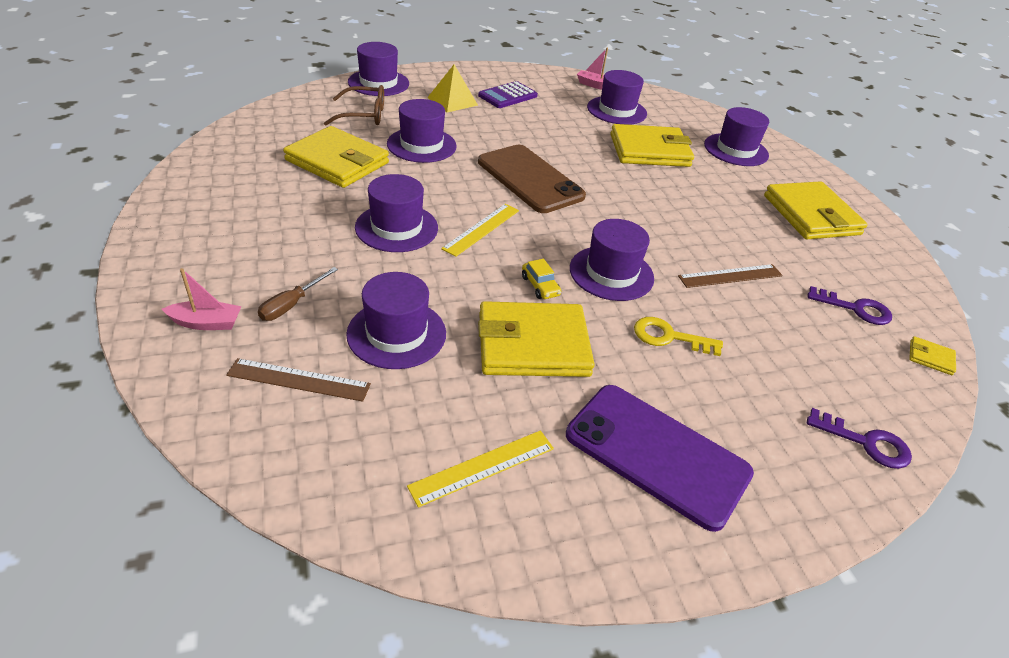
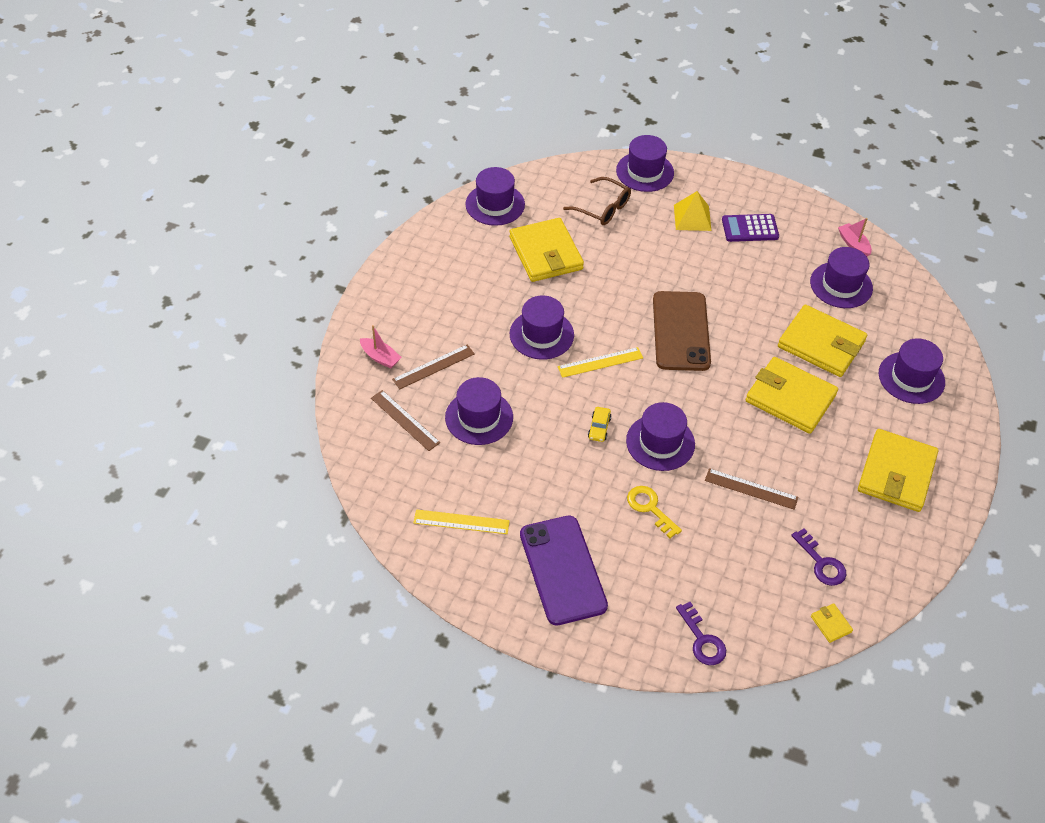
camera: 40 degrees right, 10 degrees up
brown screwdriver [258,267,338,321] -> brown ruler [392,345,475,389]
purple hat [387,99,457,163] -> purple hat moved to [465,167,525,226]
yellow wallet [478,301,595,377] -> yellow wallet moved to [746,357,838,434]

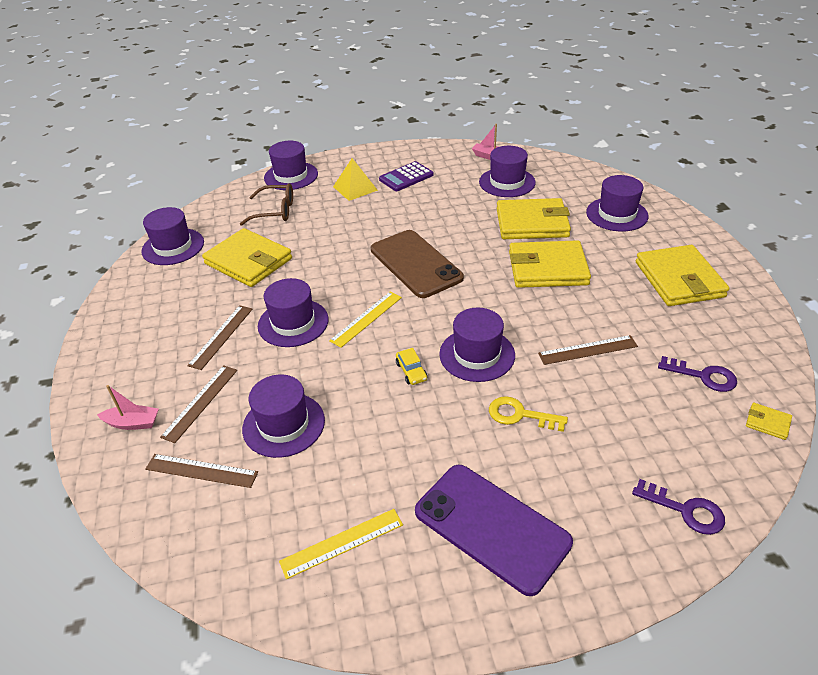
camera: 30 degrees left, 10 degrees down
none -> brown ruler [187,305,253,370]

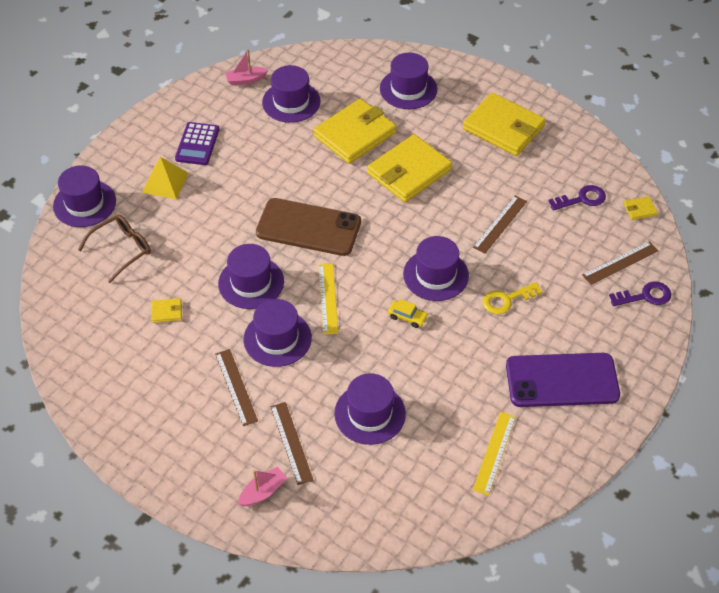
camera: 45 degrees left, 10 degrees up
purple hat [141,207,204,265] -> purple hat moved to [218,244,284,309]
brown ruler [146,454,258,488] -> brown ruler moved to [582,241,658,285]
yellow wallet [202,228,292,287] -> yellow wallet [151,298,182,323], size x0.40

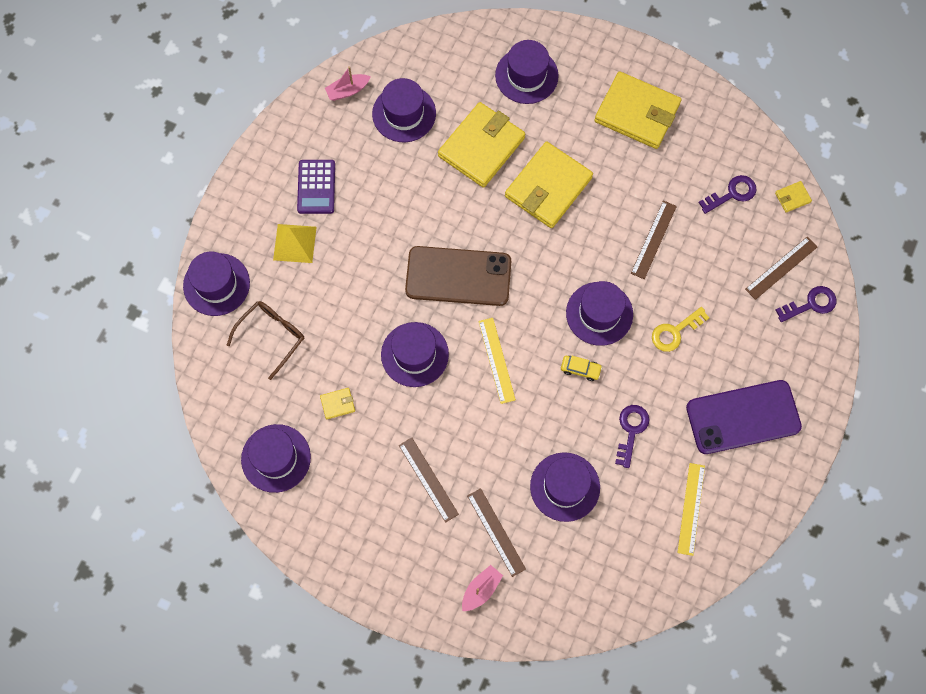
camera: 10 degrees left, 20 degrees up
purple hat [243,299,312,367] -> purple hat moved to [241,424,311,493]
none -> purple key [615,405,649,468]

